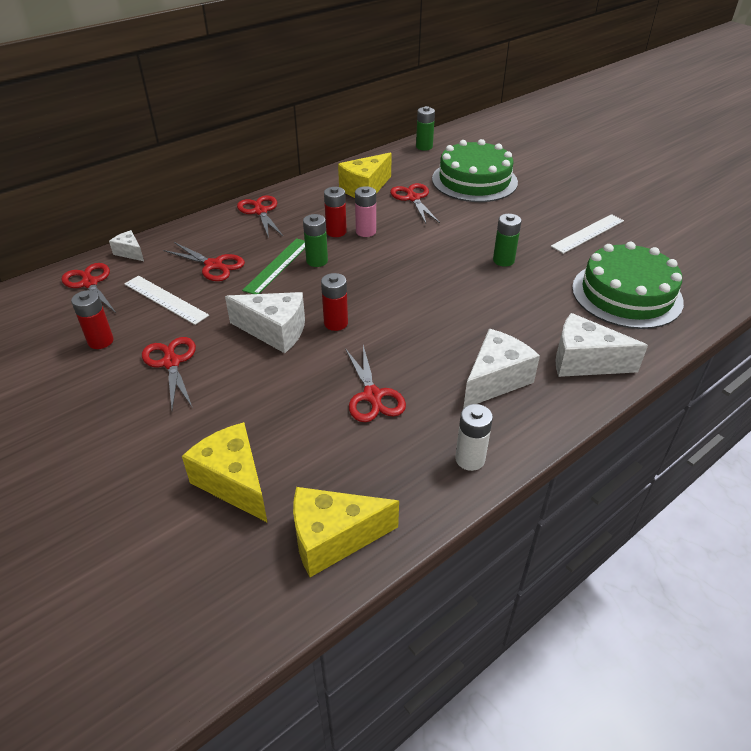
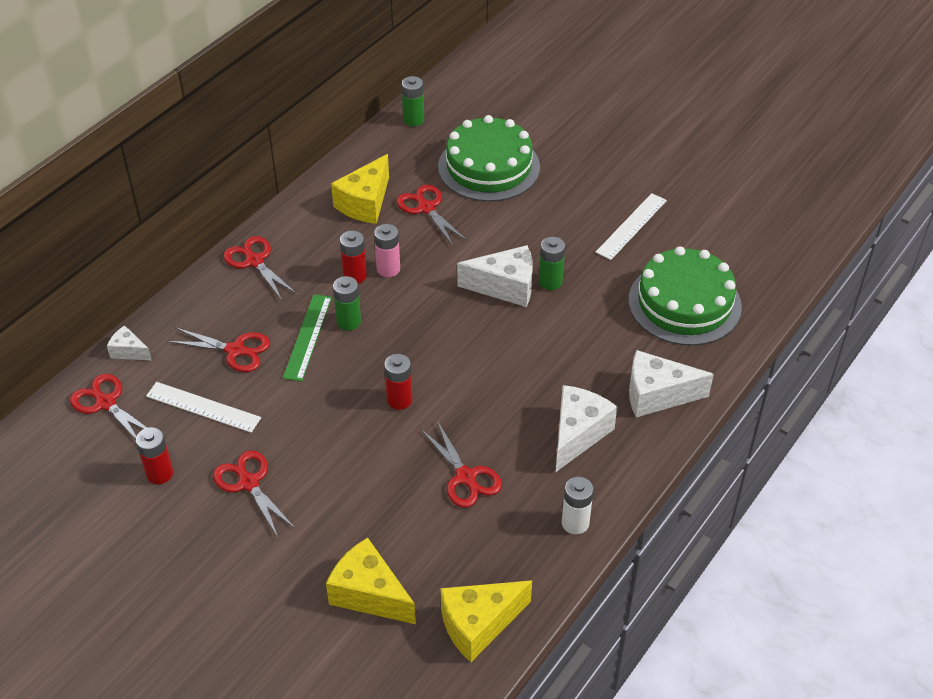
camera: 15 degrees left, 5 degrees up
white cheese [225,292,305,353] -> white cheese moved to [457,245,533,307]

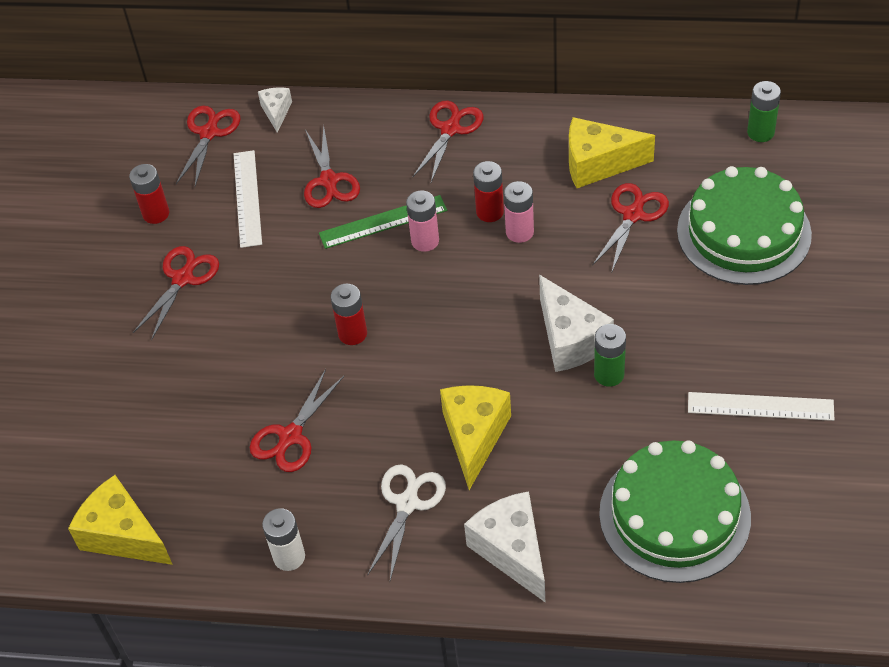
camera: 65 degrees right, 5 degrees up
yellow cheese [326,538,416,624] -> yellow cheese moved to [440,385,511,490]
green battery [333,276,361,331] -> pink battery [406,191,439,252]
white cheese [556,385,617,472] -> white scissors [367,464,446,581]

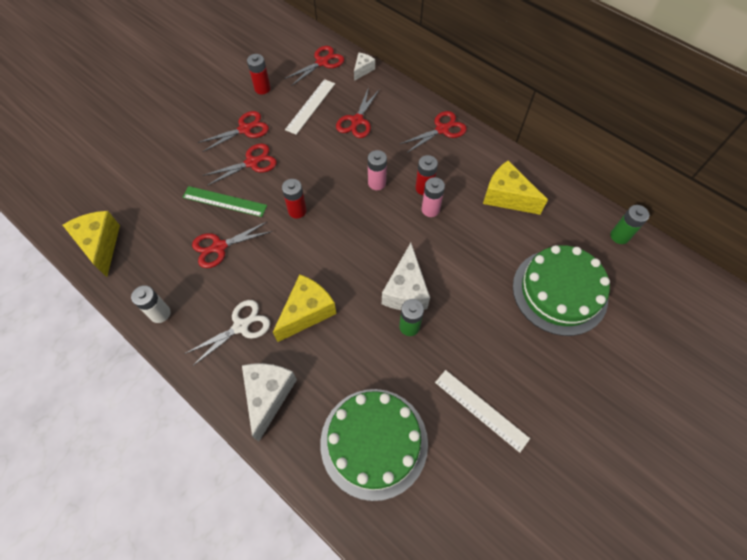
camera: 30 degrees right, 10 degrees up
green ruler [319,195,447,249] -> green ruler moved to [182,186,267,217]
red scissors [592,183,669,274] -> red scissors moved to [203,143,277,186]

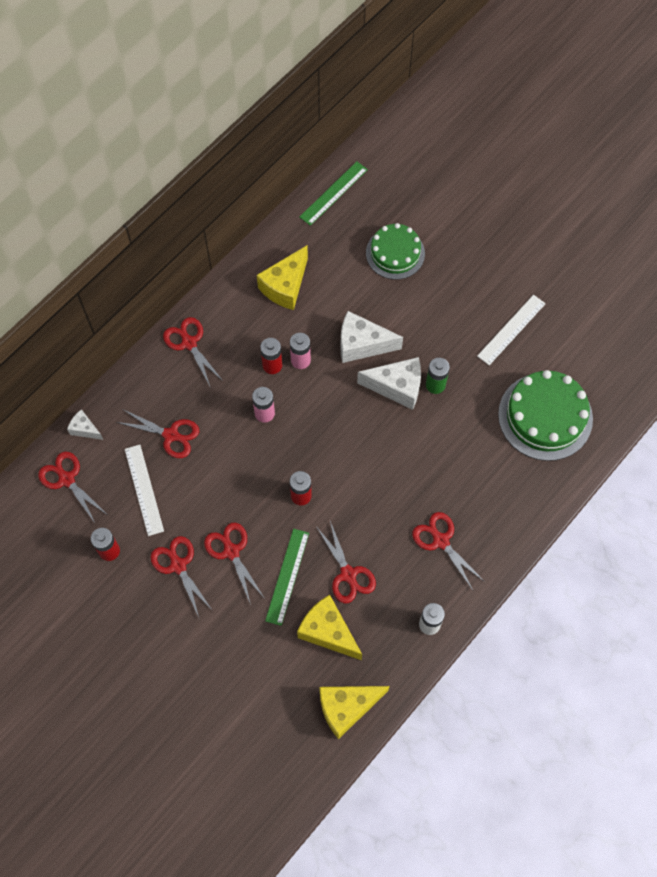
camera: 90 degrees left, 5 degrees up
white scissors [185,300,270,366] -> red scissors [412,512,485,590]
white cheese [242,363,297,442] -> white cheese moved to [341,311,403,363]
yellow cheese [273,275,336,342] -> yellow cheese moved to [297,595,362,660]
white ruler [285,79,335,135] -> white ruler turned 45 degrees clockwise [125,445,164,536]
green cake [513,245,610,336] -> green cake [366,223,425,279], size x0.66
green battery [610,205,649,244] -> green ruler [300,161,368,226]

